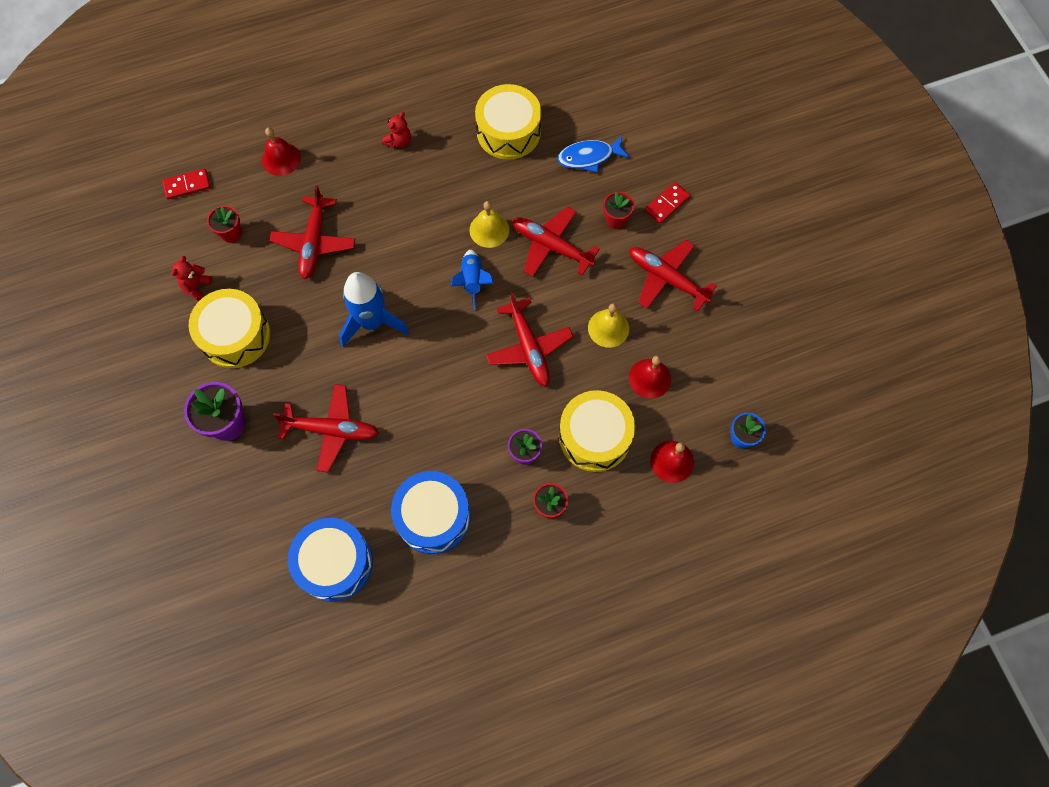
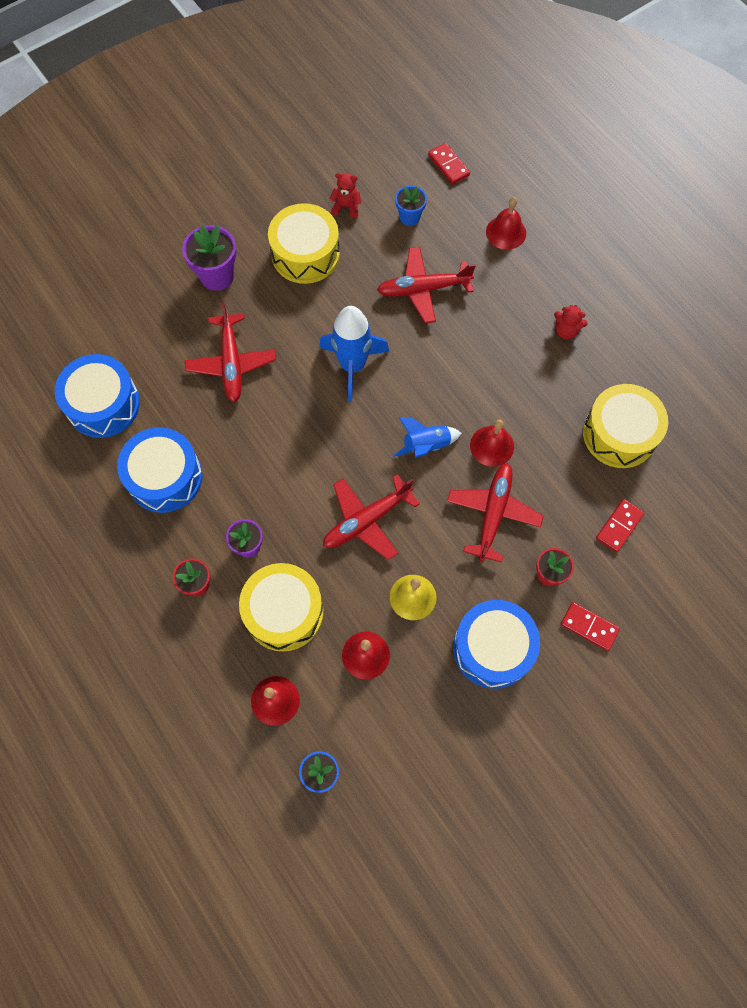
camera: 75 degrees right, 0 degrees up
red flower pot [207,205,242,243] -> blue flower pot [395,185,427,226]
yellow bell [470,201,509,248] -> red bell [470,420,514,467]
blue fish [558,136,630,173] -> red domino [596,499,644,552]
red plane [629,240,717,311] -> blue drum [453,600,540,689]

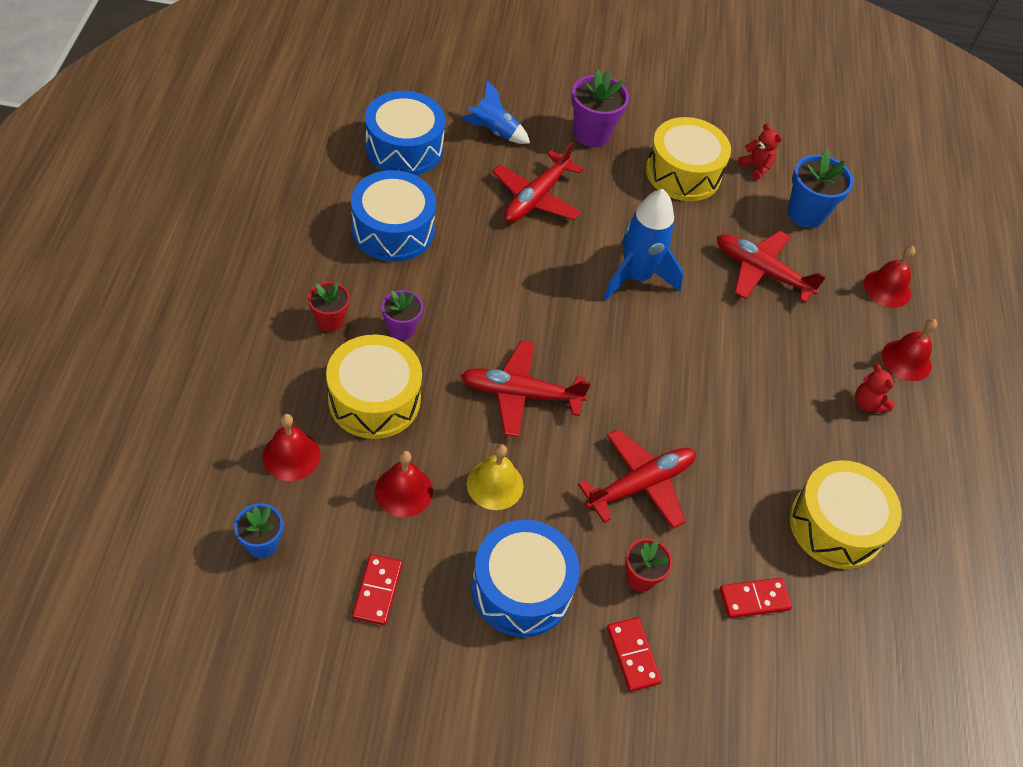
camera: 35 degrees right, 15 degrees down
blue rocket [393,418,462,458] -> blue rocket moved to [462,80,530,144]
blue flower pot [395,185,427,226] -> blue flower pot [788,150,853,228], size x1.61
red domino [428,143,470,184] -> red domino moved to [352,554,402,625]
red bell [470,420,514,467] -> red bell moved to [882,319,937,381]

